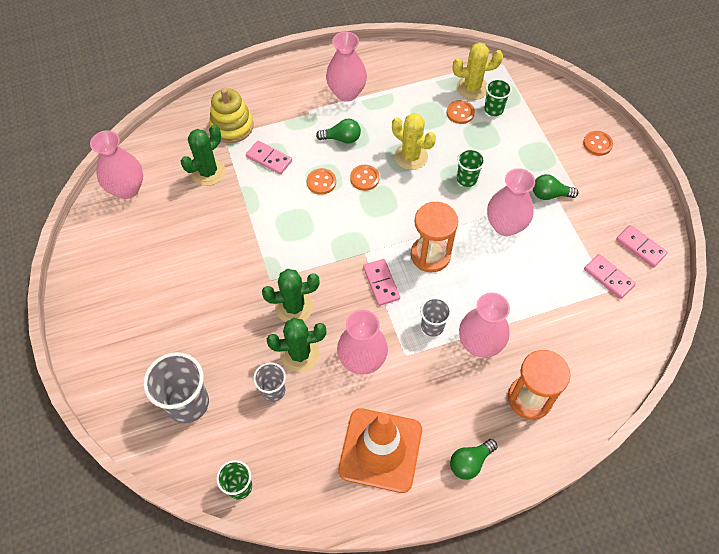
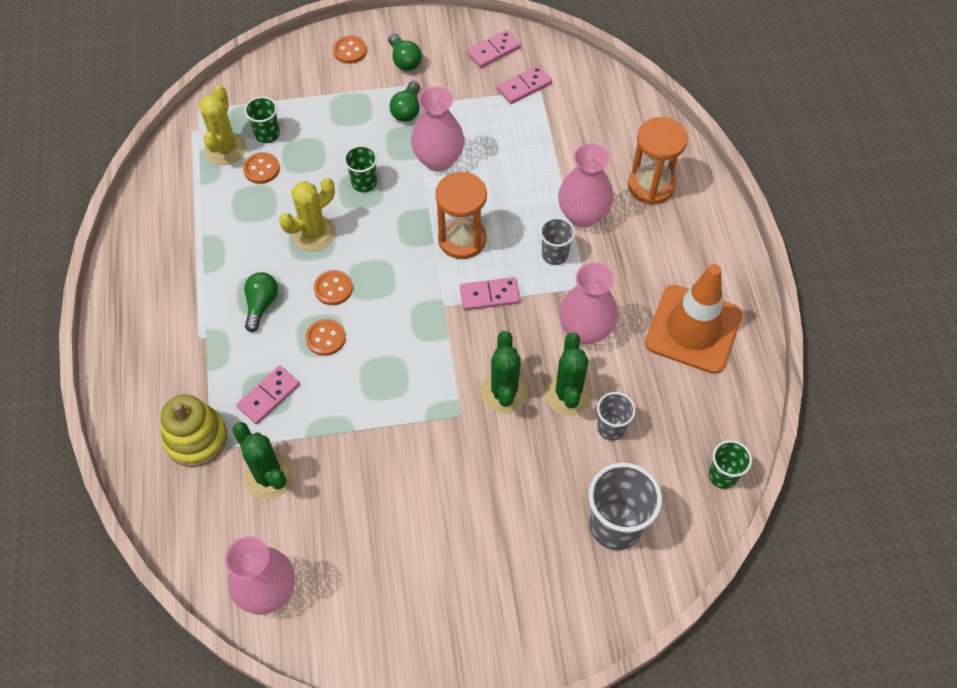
camera: 80 degrees left, 0 degrees up
pink vase [326,32,367,102] -> none
green light bulb [450,439,497,480] -> green light bulb moved to [388,34,422,71]

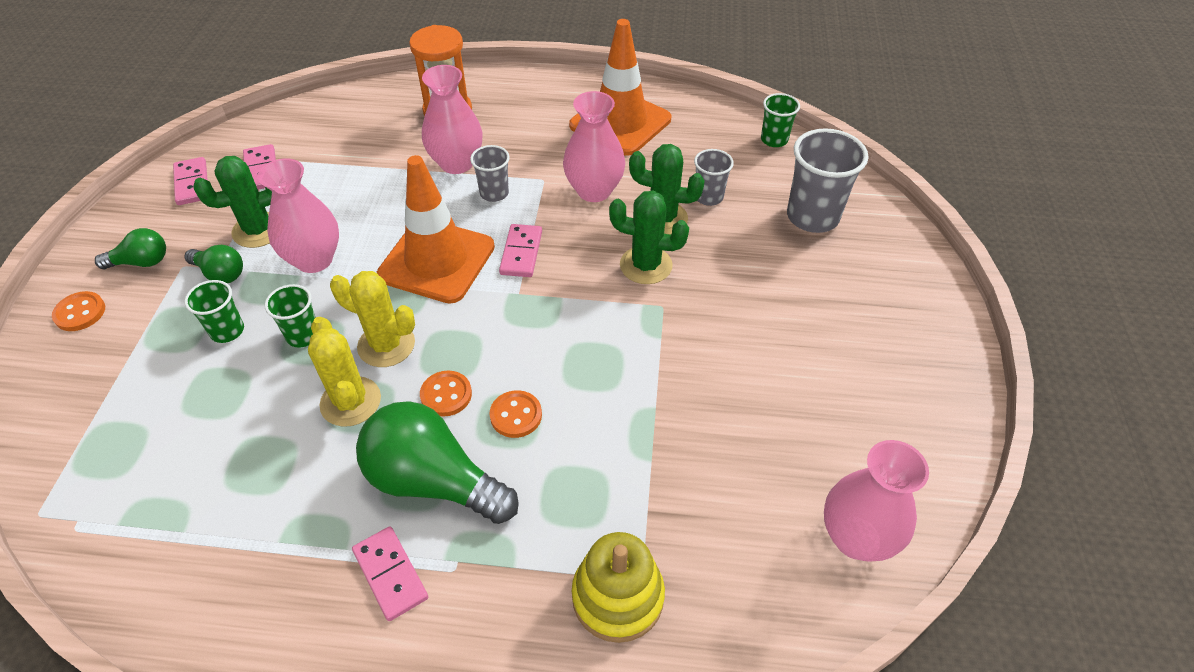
camera: 75 degrees left, 10 degrees down
yellow cactus [200,85,247,165] -> yellow cactus moved to [330,271,415,367]
green cactus [232,422,294,499] -> green cactus moved to [193,156,272,248]
pink domino [236,366,300,424] -> pink domino moved to [352,526,428,621]
orange button [243,152,280,184] -> none
green cup [244,96,280,143] -> green cup moved to [184,280,244,343]
green light bulb [244,272,278,332] -> green light bulb [356,401,519,524], size x1.94
orange hourglass [435,172,487,259] -> orange traffic cone [377,155,495,304]

